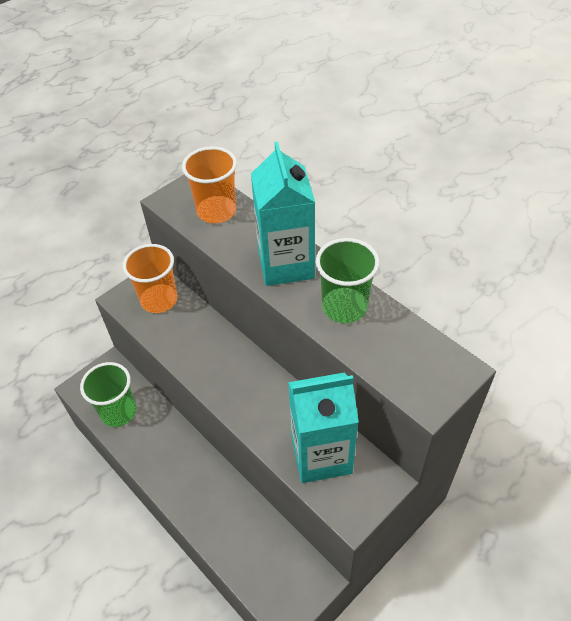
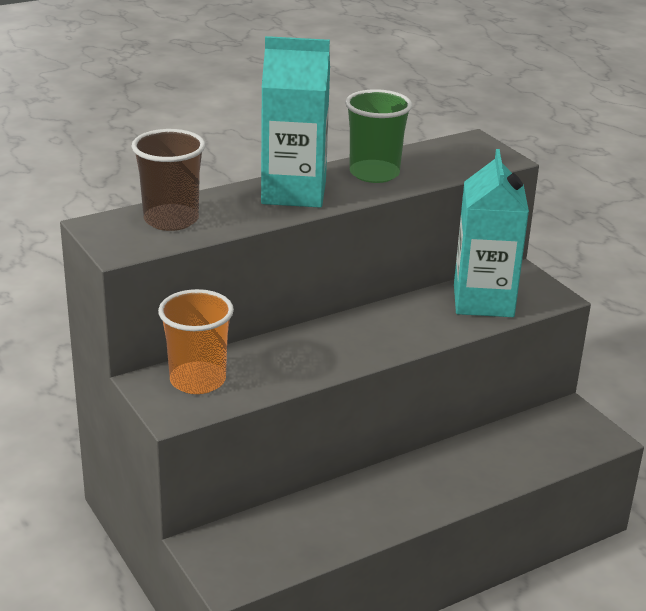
camera: 80 degrees left, 20 degrees down
green cup [80,362,136,427] -> none
orange cup [182,146,237,223] -> brown cup [131,129,205,231]

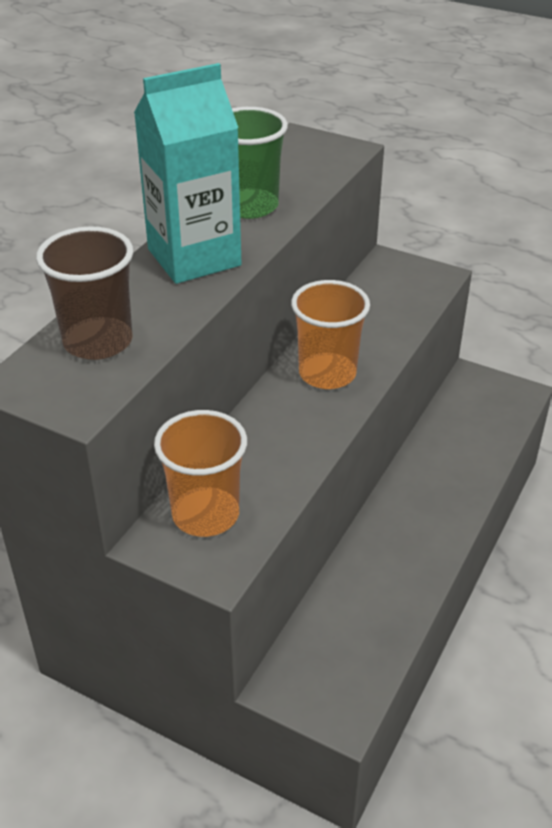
camera: 30 degrees left, 10 degrees up
turquoise carton [454,149,529,317] -> none
none -> orange cup [291,280,370,389]

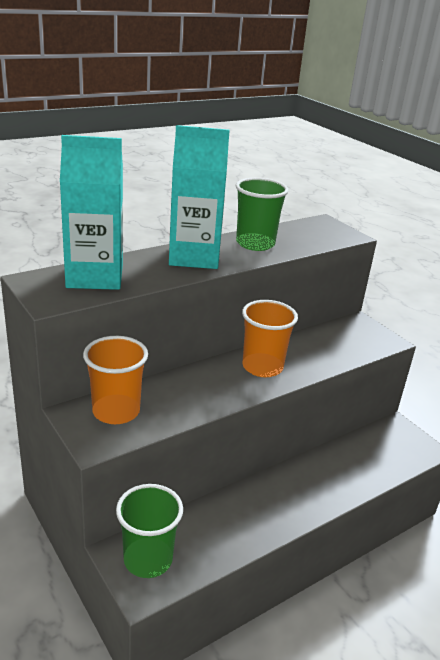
camera: 25 degrees right, 10 degrees down
brown cup [36,226,133,360] -> turquoise carton [60,135,123,290]
none -> green cup [116,484,183,578]

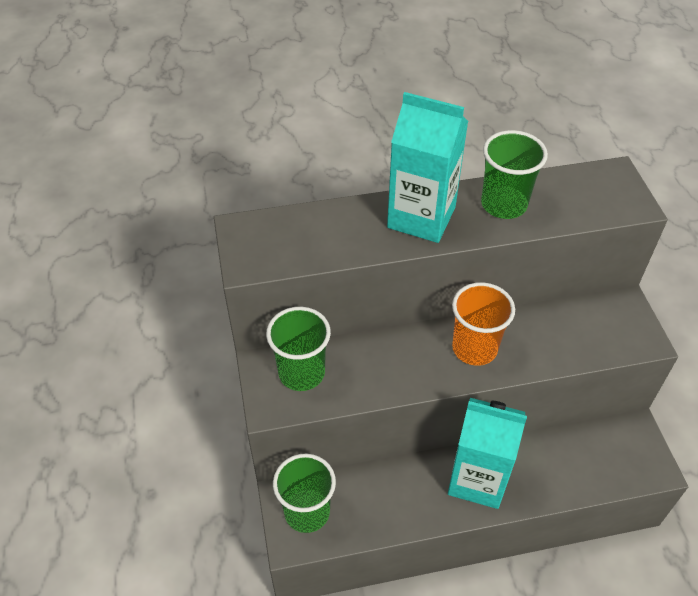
camera: 25 degrees right, 20 degrees up
turquoise carton [60,135,123,290] -> turquoise carton moved to [448,398,527,509]
orange cup [83,336,148,424] -> green cup [266,307,331,391]

